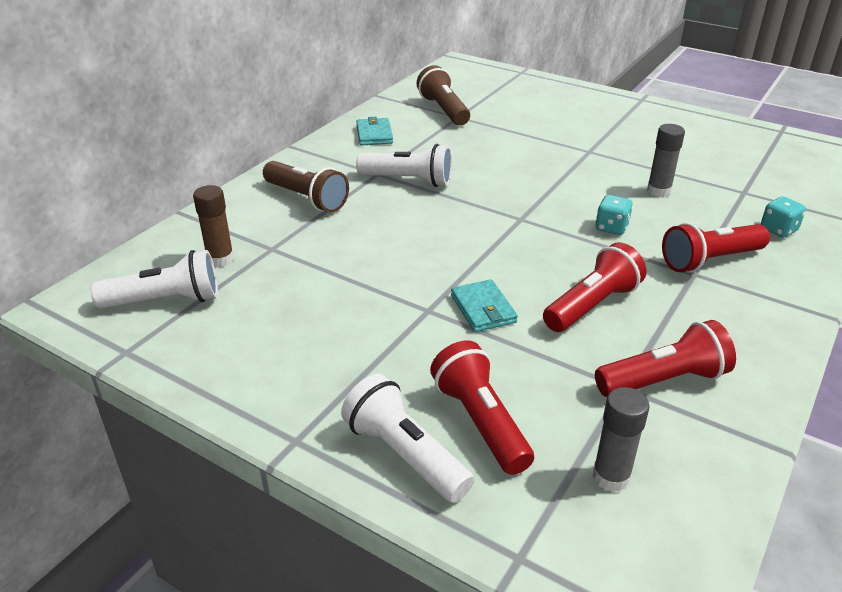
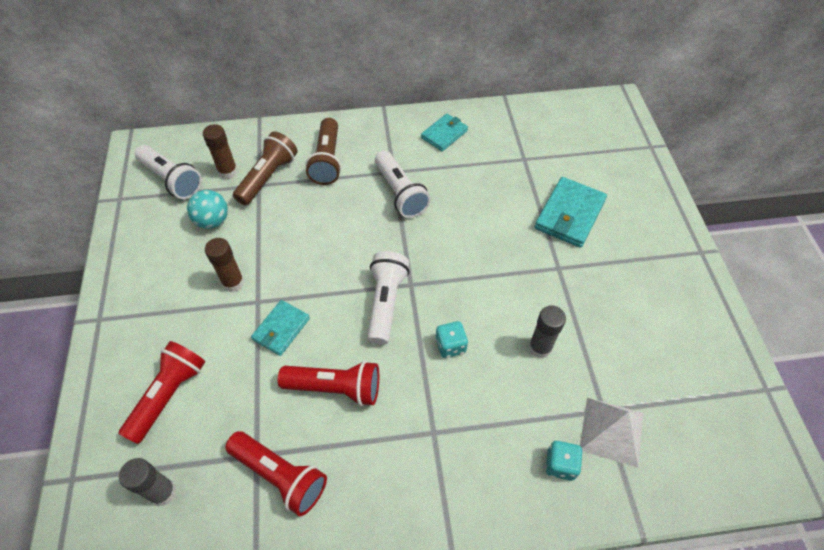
camera: 50 degrees right, 20 degrees up
white flashlight [341,374,474,503] -> white flashlight moved to [367,251,410,345]
brown flashlight [417,65,470,126] -> brown flashlight moved to [233,131,298,205]
red flashlight [662,223,770,273] -> none
none -> turquoise ball [187,190,228,229]
none -> brown glue stick [205,238,244,292]
none -> turquoise wallet [535,177,607,248]
none -> white pyramid [580,398,643,467]

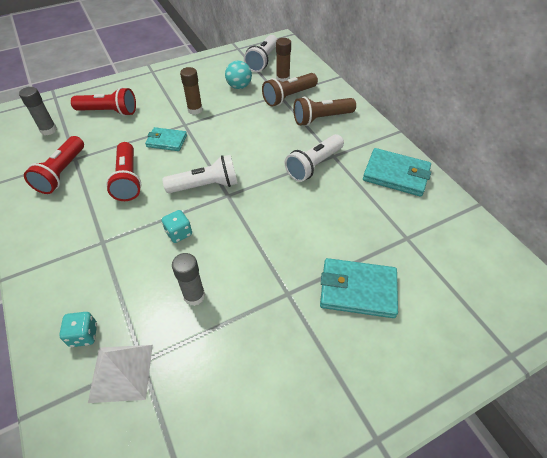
camera: 70 degrees right, 5 degrees down
brown flashlight [233,131,298,205] -> brown flashlight turned 135 degrees clockwise [262,73,318,107]
turquoise wallet [421,114,468,151] -> turquoise wallet [363,148,431,197], size x1.57

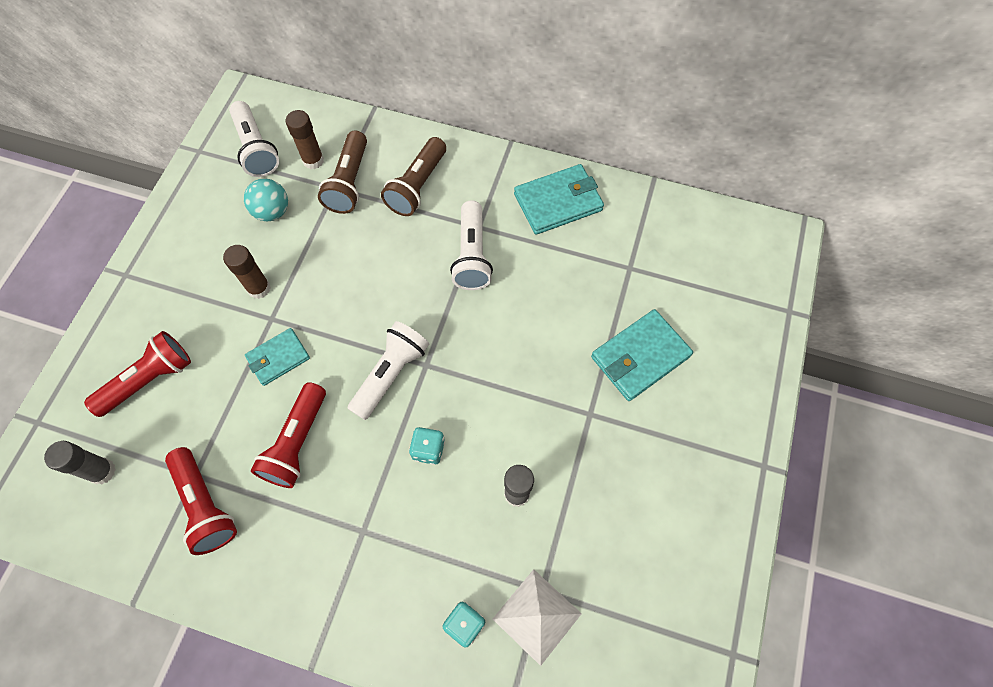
camera: 45 degrees left, 15 degrees up
red flashlight [106,142,142,201] -> red flashlight turned 75 degrees clockwise [251,382,326,488]

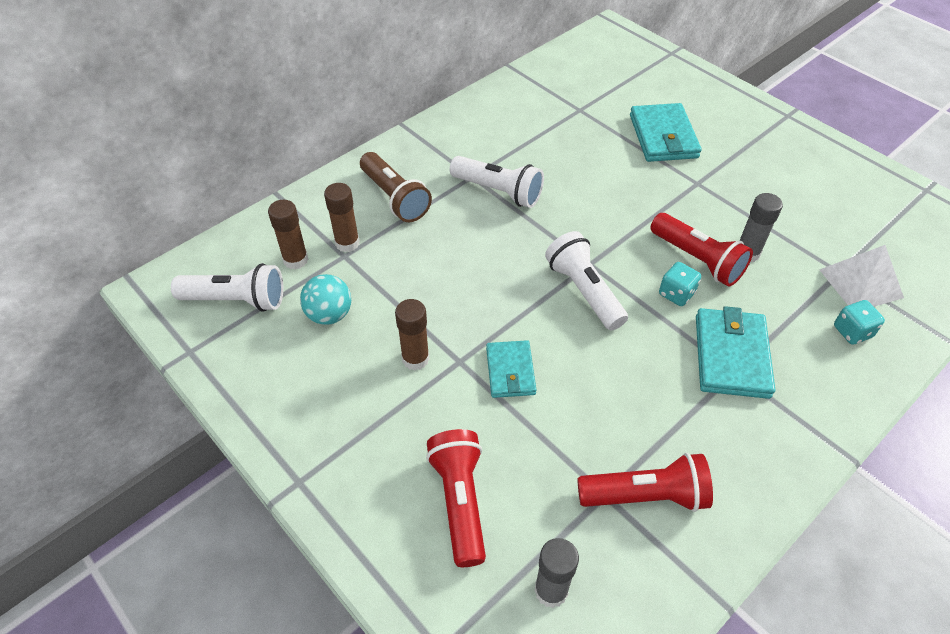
camera: 60 degrees left, 15 degrees down
red flashlight [251,382,326,488] -> red flashlight moved to [650,213,753,287]
brown flashlight [318,131,367,214] -> brown glue stick [324,183,360,252]
turquoise wallet [514,164,604,235] -> turquoise wallet moved to [696,306,775,399]

